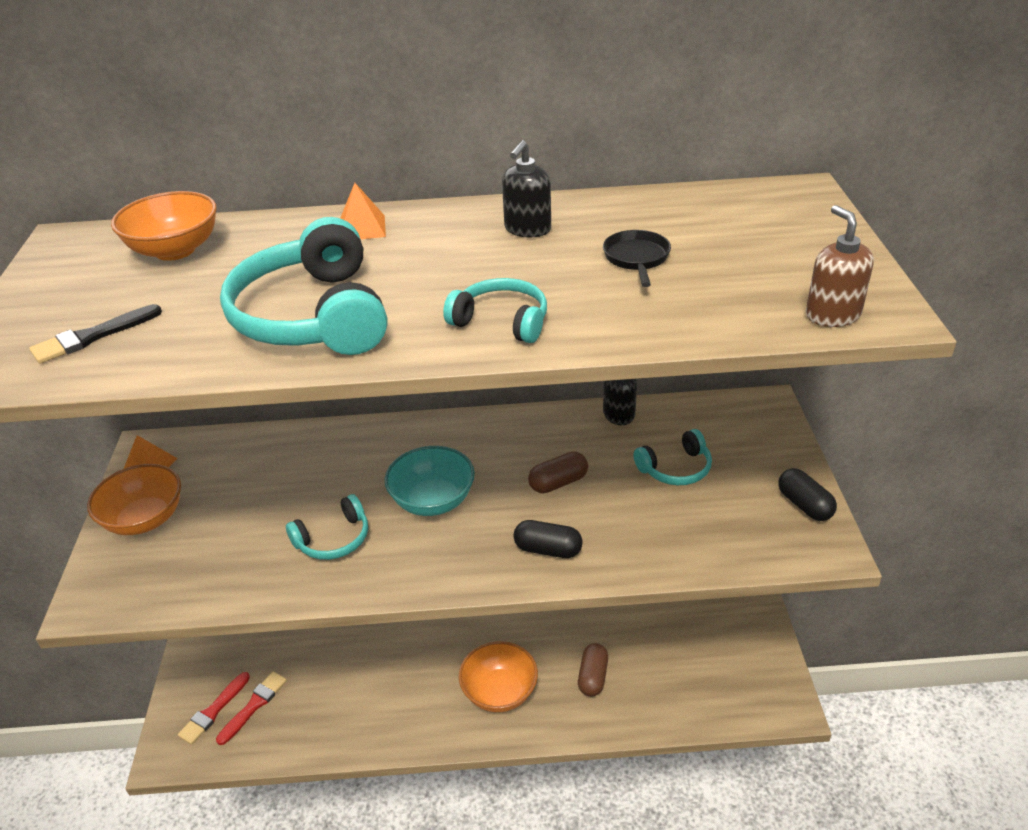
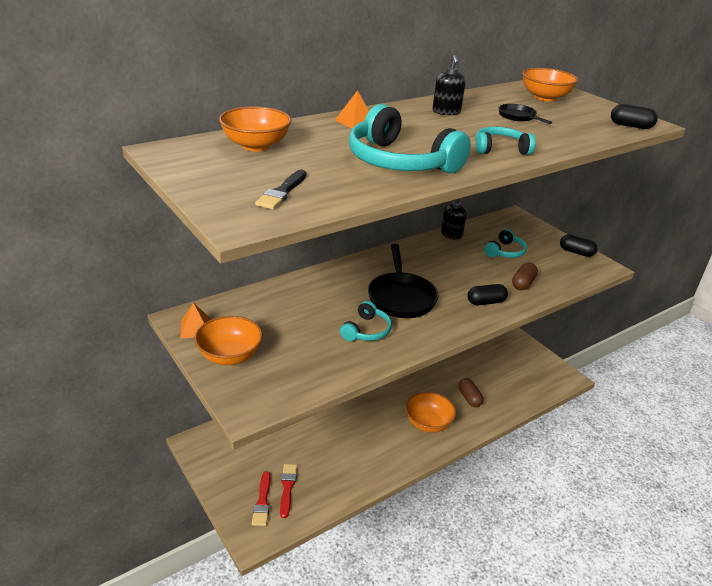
camera: 35 degrees left, 5 degrees down
turquoise bowl [385,446,475,516] -> black pan [368,244,439,318]
brown capsule [528,451,588,493] -> brown capsule moved to [512,263,538,290]
brown soap dispenser [806,205,874,327] -> black capsule [611,104,658,129]
none -> orange bowl [522,68,578,101]

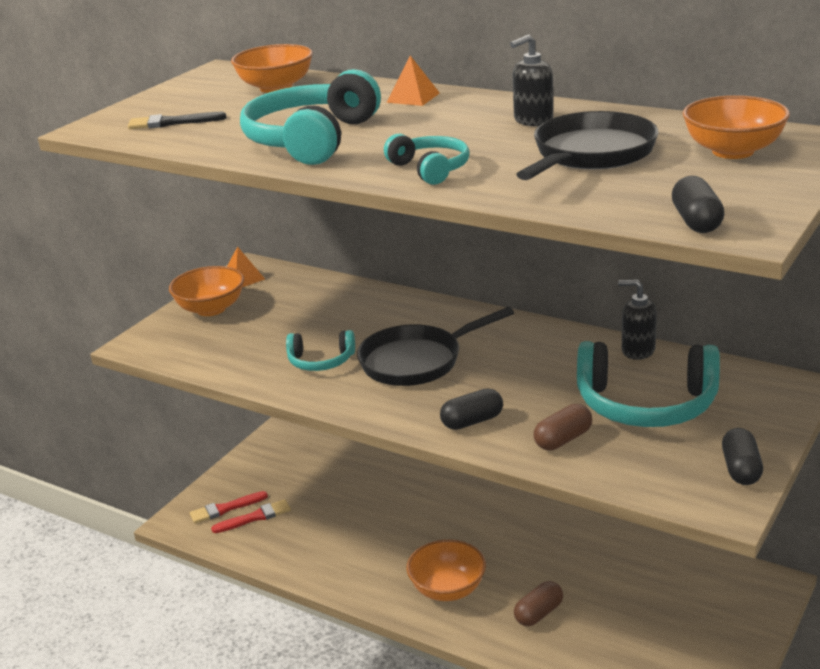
camera: 70 degrees right, 5 degrees down
black capsule [467,284,508,305] -> black capsule turned 75 degrees counterclockwise [440,389,503,430]
turquoise headphones [484,229,527,258] -> turquoise headphones [577,341,720,427], size x1.87
black pan [499,104,552,124] -> black pan [516,111,658,180], size x1.92
brown capsule [512,263,538,290] -> brown capsule turned 45 degrees counterclockwise [534,404,592,450]

